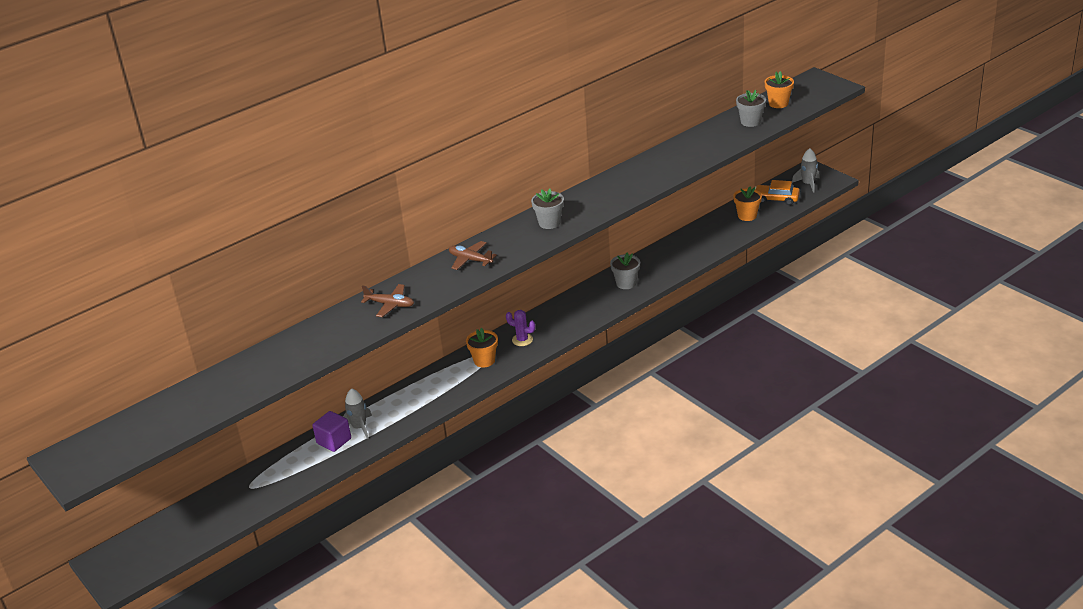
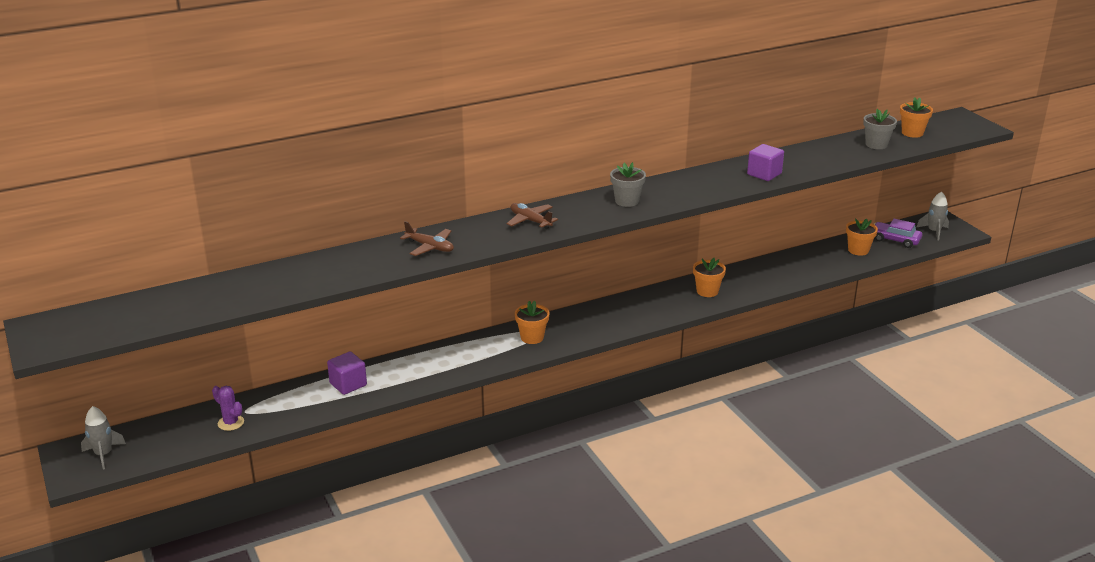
camera: 10 degrees right, 5 degrees down
grey rocket [342,388,372,439] -> grey rocket moved to [81,406,126,469]
purple cactus [506,310,535,346] -> purple cactus moved to [212,386,244,431]
grey flower pot [610,252,640,289] -> orange flower pot [693,258,726,297]
orange car [755,180,800,205] -> purple car [874,219,922,248]
none -> purple cube [747,144,784,181]

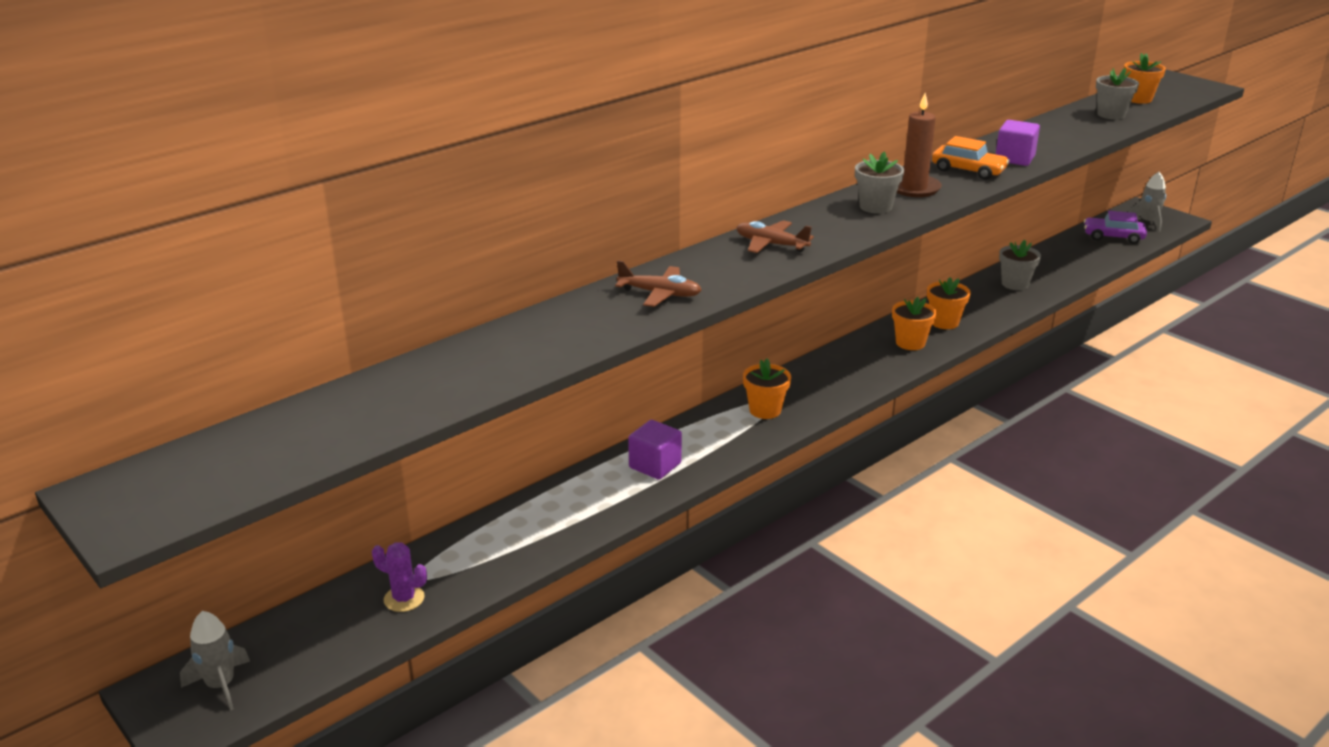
camera: 15 degrees left, 0 degrees up
purple cube [327,351,367,395] -> purple cube moved to [628,420,682,480]
orange flower pot [846,218,878,256] -> orange flower pot moved to [892,297,937,350]
none -> brown candle [897,93,942,197]
none -> orange car [932,136,1009,180]
none -> grey flower pot [999,240,1041,290]

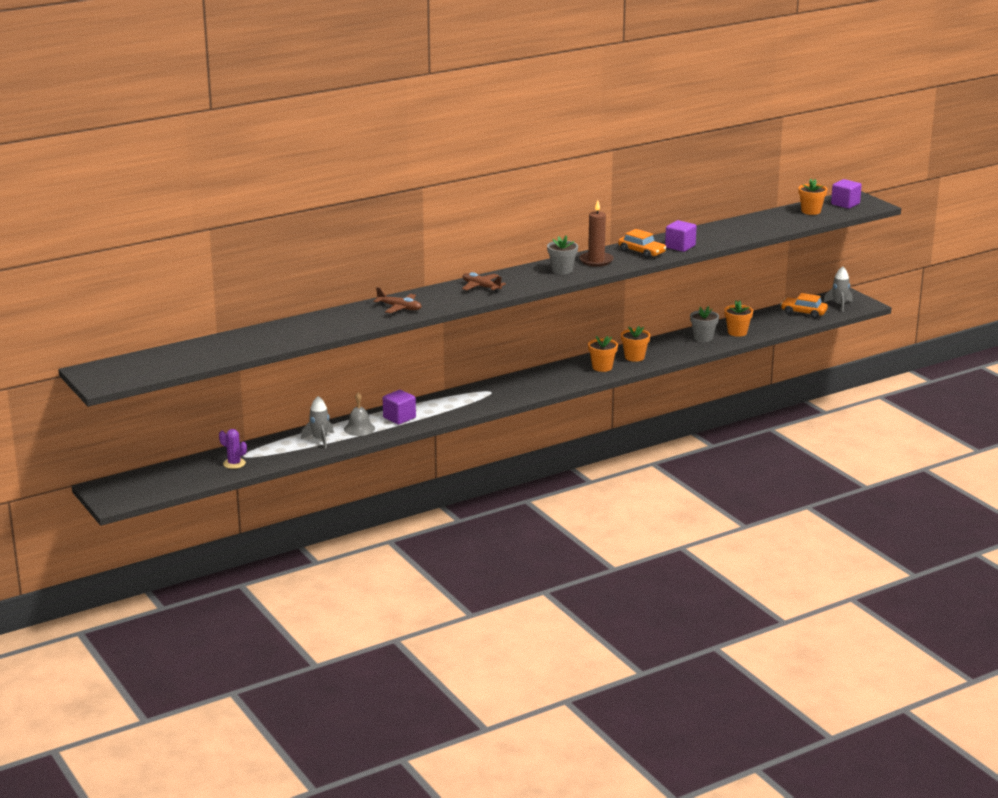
camera: 10 degrees right, 5 degrees down
grey rocket [180,611,250,711] -> grey rocket moved to [301,396,334,448]
orange flower pot [743,359,791,419] -> orange flower pot moved to [724,301,753,337]
purple car [1084,211,1147,244] -> orange car [781,293,828,318]
grey flower pot [1096,68,1139,119] -> none
none -> grey bell [344,392,375,436]
none -> purple cube [831,179,862,209]

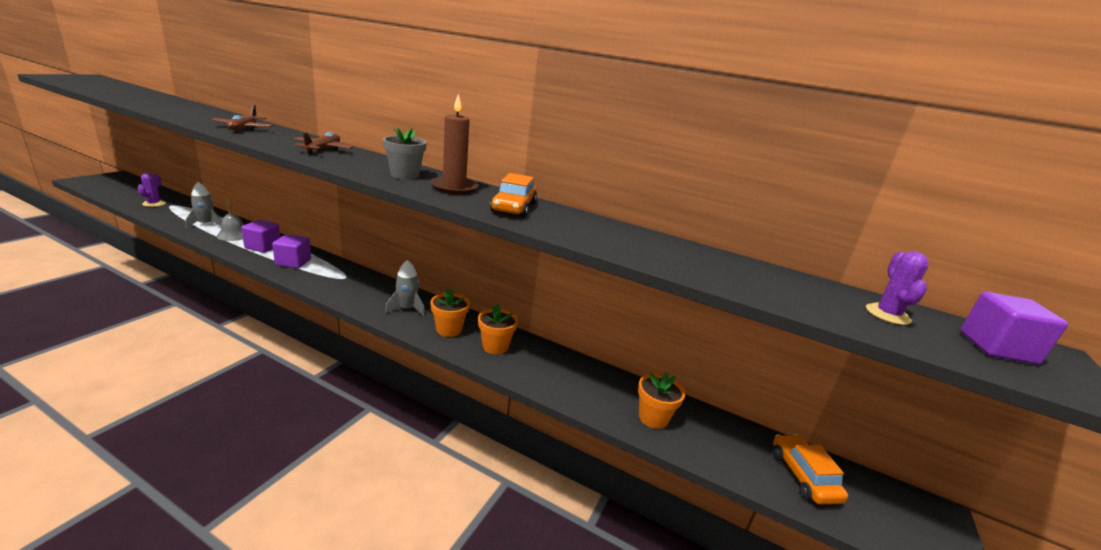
camera: 55 degrees right, 0 degrees up
purple cube [665,220,697,252] -> purple cube moved to [272,234,311,268]
grey flower pot [690,306,719,342] -> none
orange flower pot [798,179,827,215] -> purple cactus [866,251,928,325]
grey rocket [823,266,853,312] -> grey rocket moved to [385,260,425,316]

